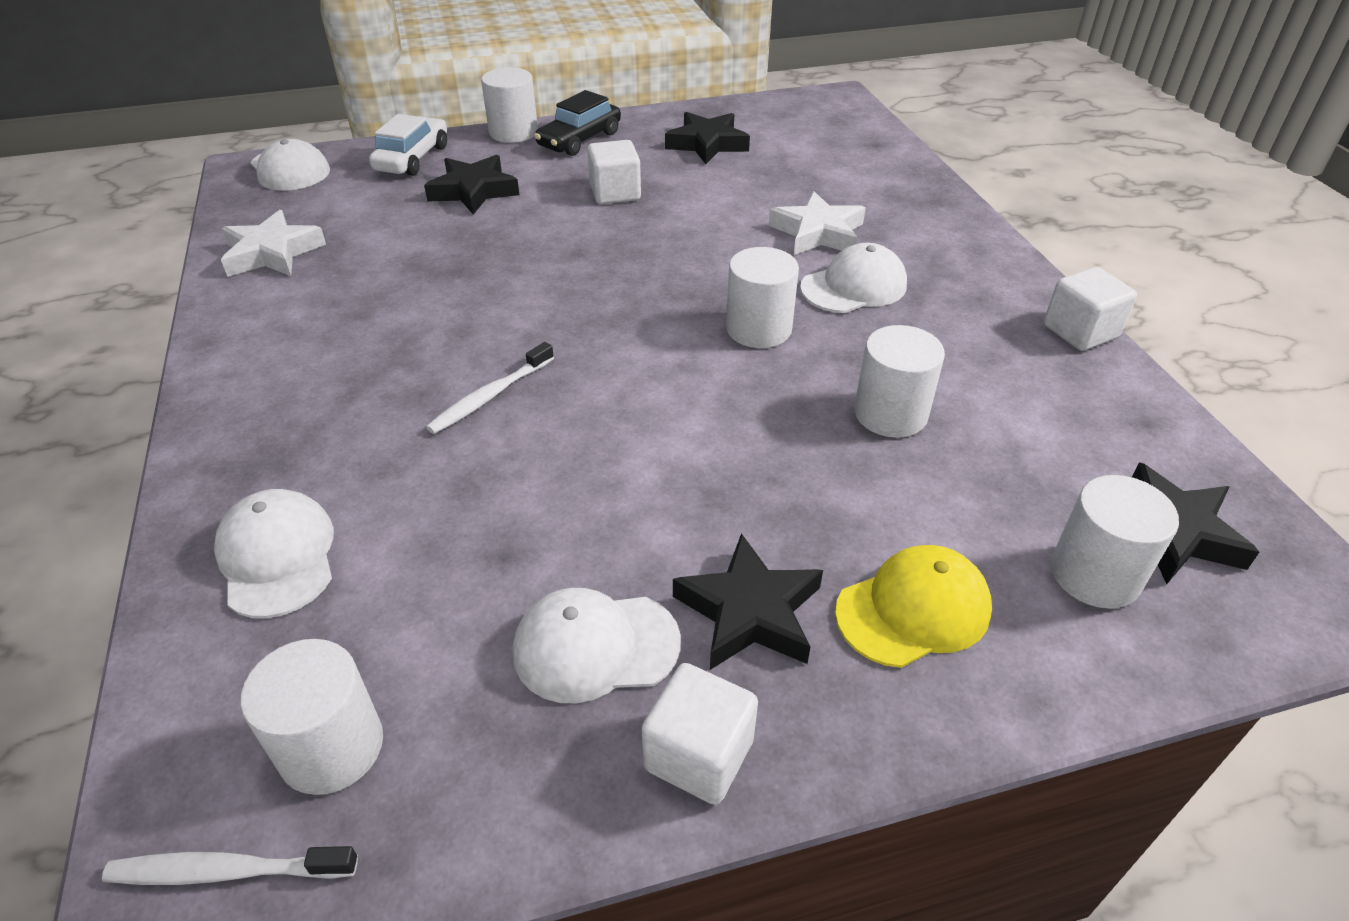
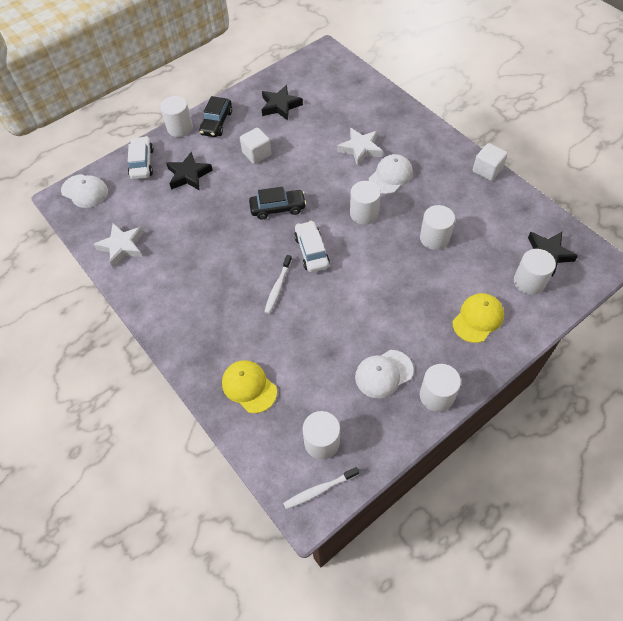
camera: 20 degrees left, 15 degrees up
white cap [214,489,334,618] -> yellow cap [222,360,277,413]
white cube [641,663,758,805] -> white cylinder [420,364,461,412]
black star [673,533,823,670] -> none
none -> black car [249,186,306,220]
none -> white car [294,220,330,273]

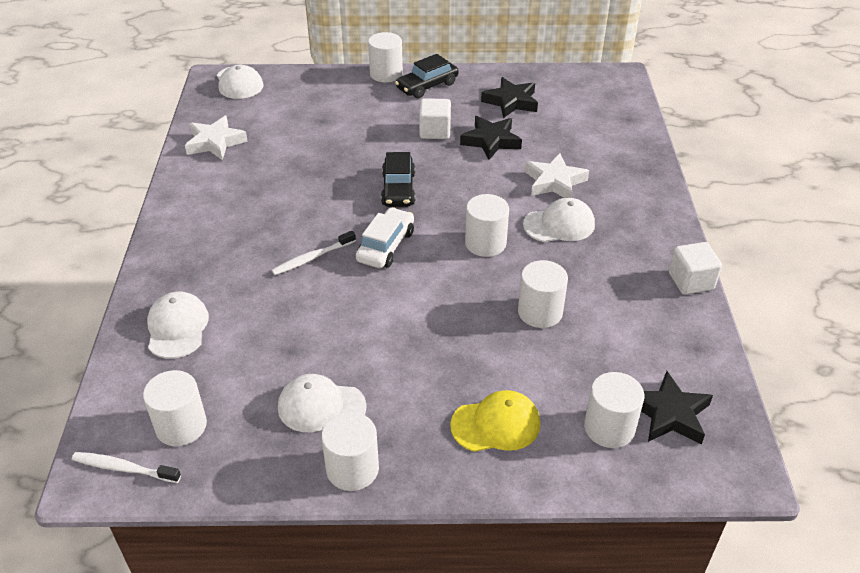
camera: 35 degrees right, 15 degrees down
white car [128,136,154,180] -> none
black star [166,151,213,191] -> black star moved to [460,116,522,160]
yellow cap [222,360,277,413] -> white cap [147,291,209,359]
black car [249,186,306,220] -> black car turned 60 degrees clockwise [381,152,415,207]

